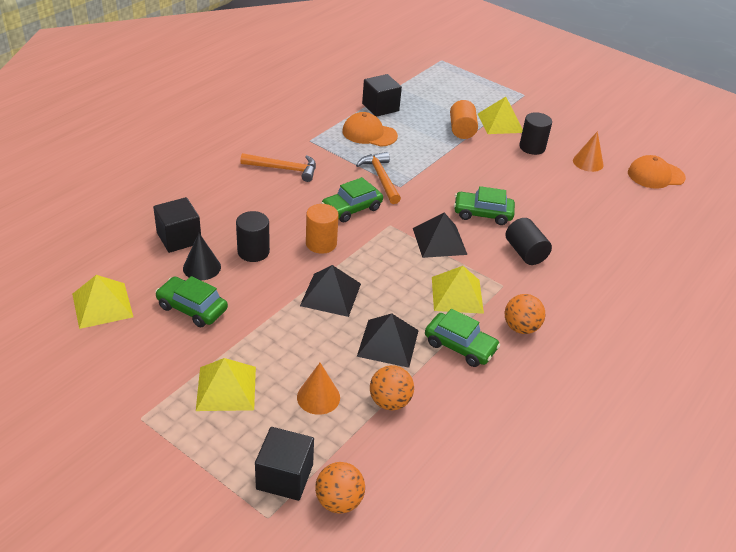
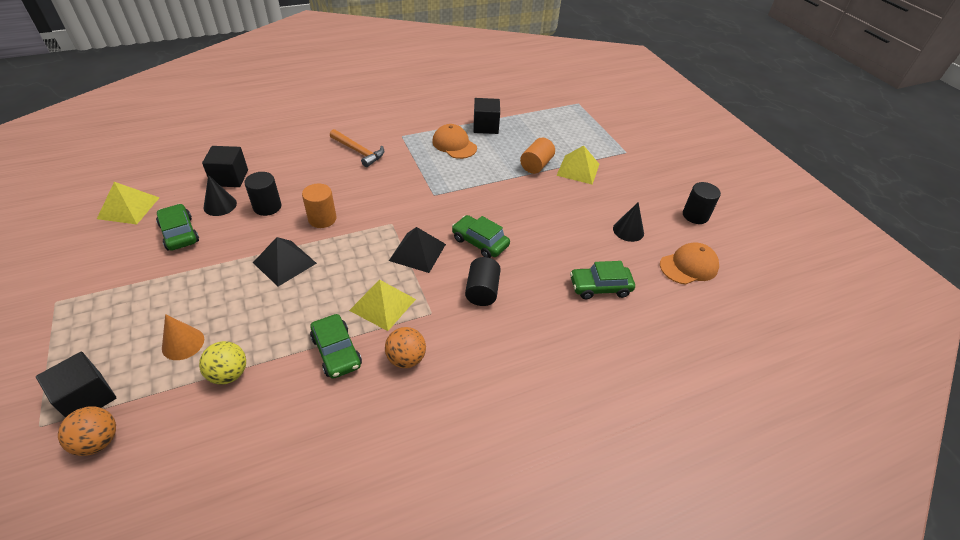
camera: 30 degrees right, 5 degrees up
yellow pyramid [196,358,256,411] -> none
green car [321,177,383,222] -> green car moved to [570,261,635,299]
orange hammer [356,152,401,204] -> none
black pyramid [357,313,419,368] -> none
orange ball [370,365,414,410] -> yellow ball [199,341,246,385]
black cylinder [519,112,552,155] -> black cylinder moved to [683,182,721,224]
orange cone [573,131,604,172] -> black cone [613,202,644,242]
orange cap [628,155,686,189] -> orange cap turned 135 degrees clockwise [660,242,719,285]

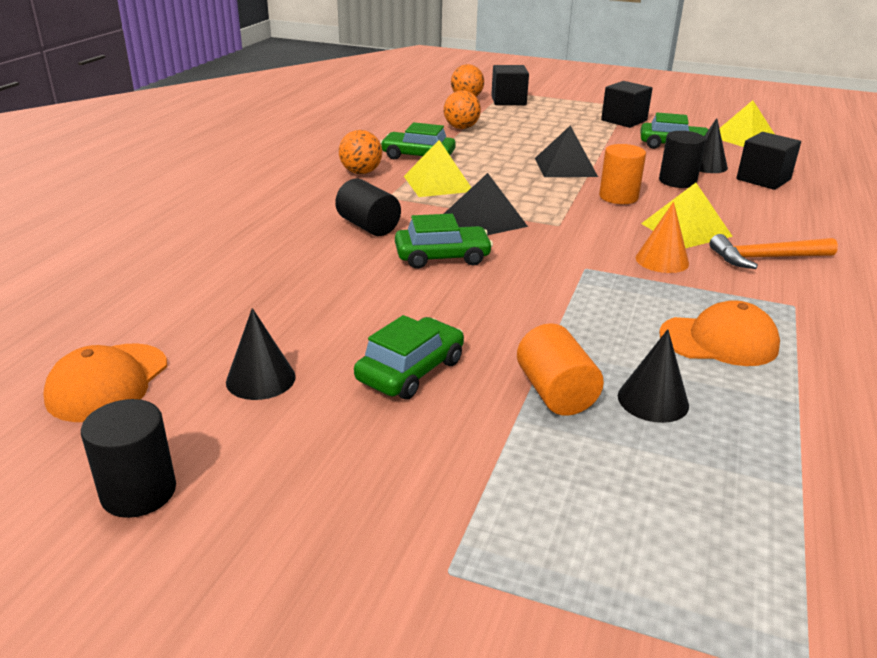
camera: 135 degrees right, 15 degrees down
orange cone [162,314,204,360] -> orange cone moved to [636,202,689,273]
yellow ball [199,341,246,385] -> orange ball [444,90,481,129]
black cube [473,98,500,134] -> black cube moved to [601,81,653,128]
yellow pyramid [556,145,599,184] -> yellow pyramid moved to [641,183,733,248]
green car [570,261,635,299] -> green car moved to [354,315,464,399]
none -> black cone [618,329,689,423]

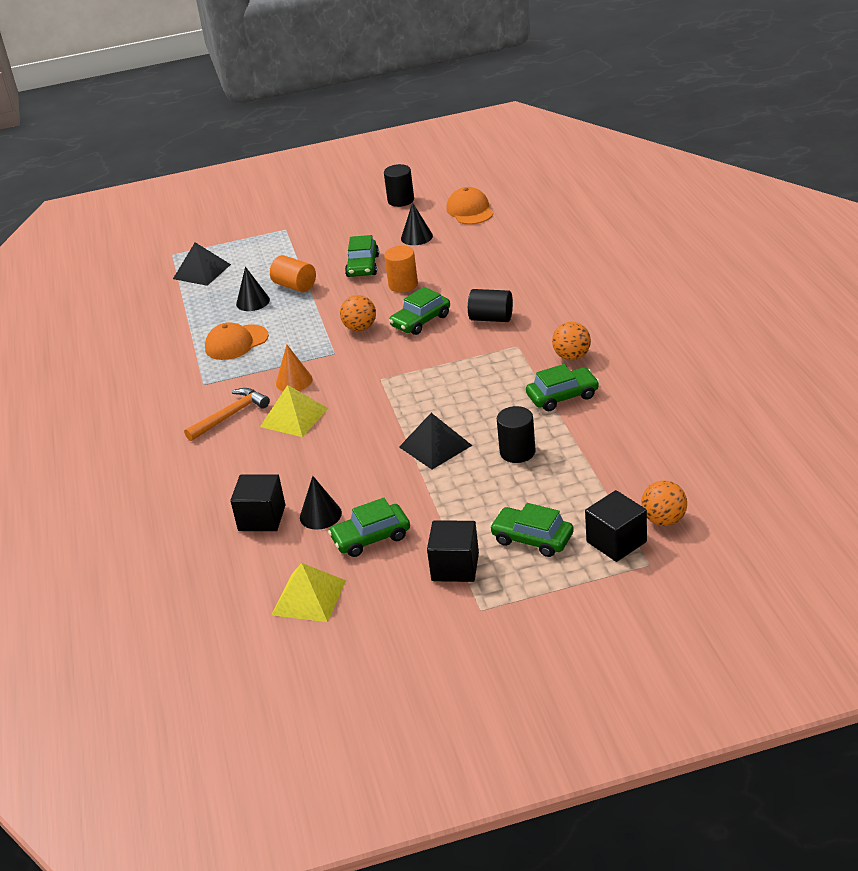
camera: 150 degrees right, 5 degrees up
yellow pyramid [404,140,471,197] -> none
orange ball [444,90,481,129] -> orange ball moved to [340,295,376,331]
black pyramid [444,173,528,235] -> black pyramid moved to [173,242,231,286]
orange cylinder [599,144,646,204] -> orange cylinder moved to [384,246,418,293]
black cylinder [659,131,706,188] -> black cylinder moved to [497,406,536,463]
none -> green car [490,503,574,557]

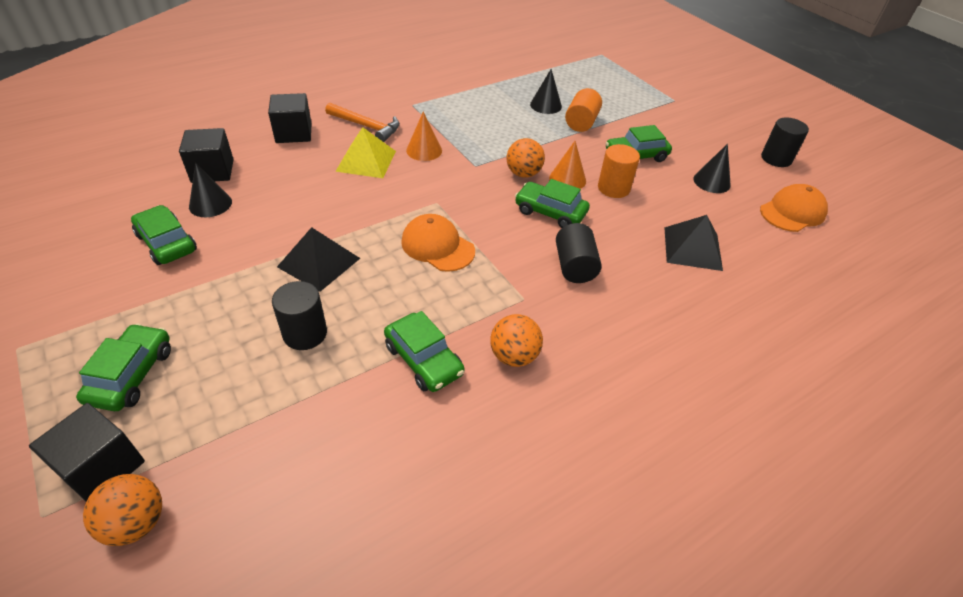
camera: 65 degrees right, 10 degrees up
black pyramid [173,242,231,286] -> black pyramid moved to [664,215,723,271]
orange cap [205,322,269,360] -> orange cap moved to [401,214,475,272]
yellow pyramid [272,563,346,622] -> none
black cube [427,520,479,582] -> black cube moved to [268,93,311,143]
none -> orange cone [549,141,586,189]

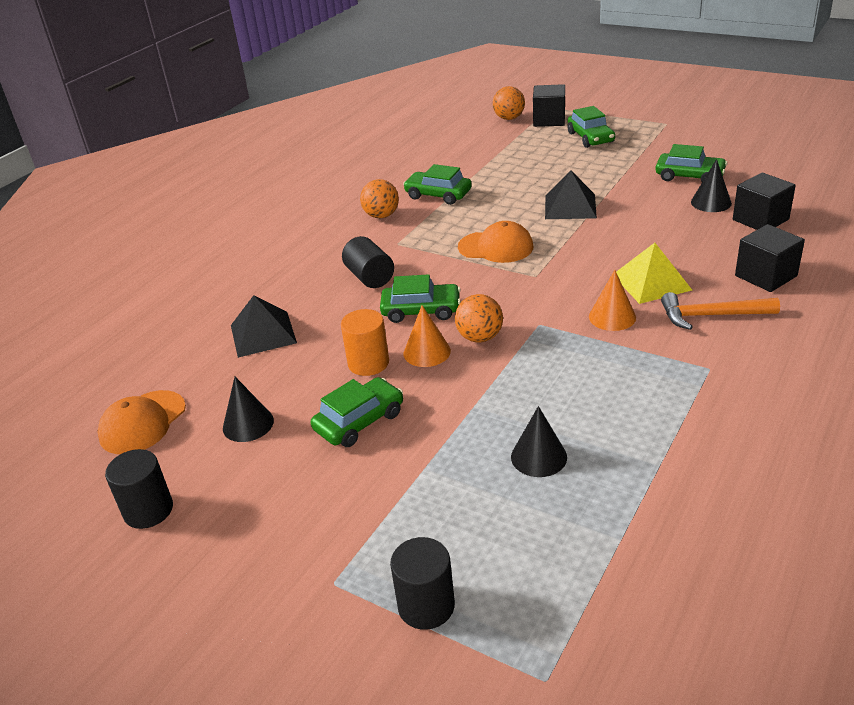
camera: 160 degrees right, 10 degrees down
black cylinder [272,281,327,350] -> black cylinder moved to [390,537,455,630]
orange cylinder [565,88,602,132] -> none

